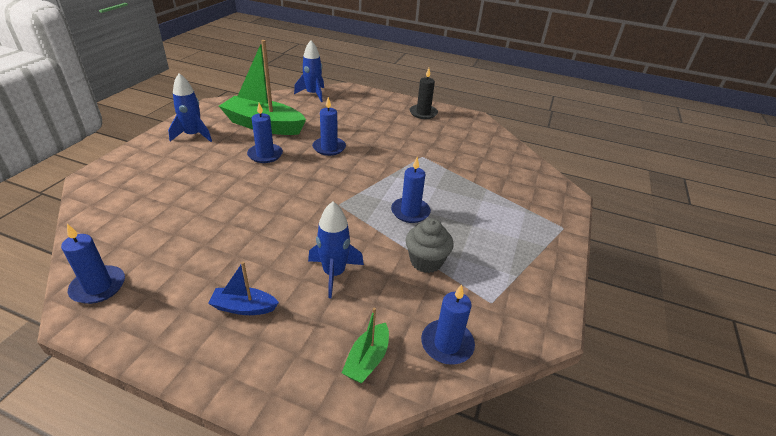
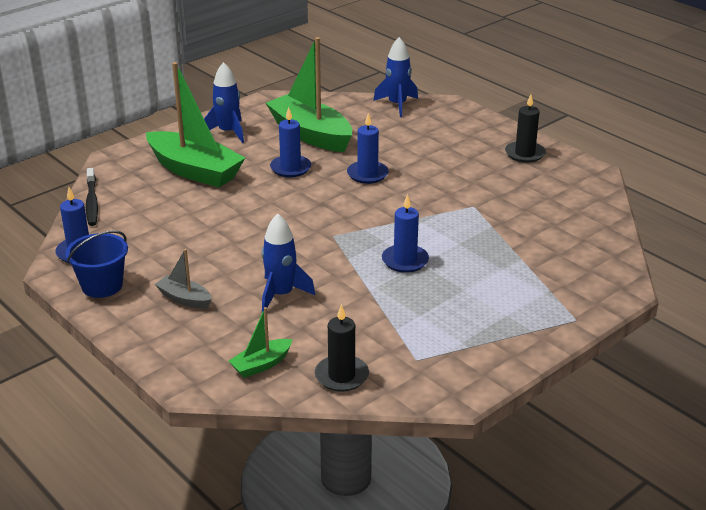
camera: 30 degrees right, 5 degrees down
blue boat [208,262,279,315] -> grey boat [155,249,212,309]
grey cupcake [406,218,454,273] -> none
blue candle [421,284,475,365] -> black candle [315,304,369,392]
none -> blue bucket [65,230,128,298]
none -> black toothbrush [86,168,98,226]
none -> green boat [146,62,245,187]

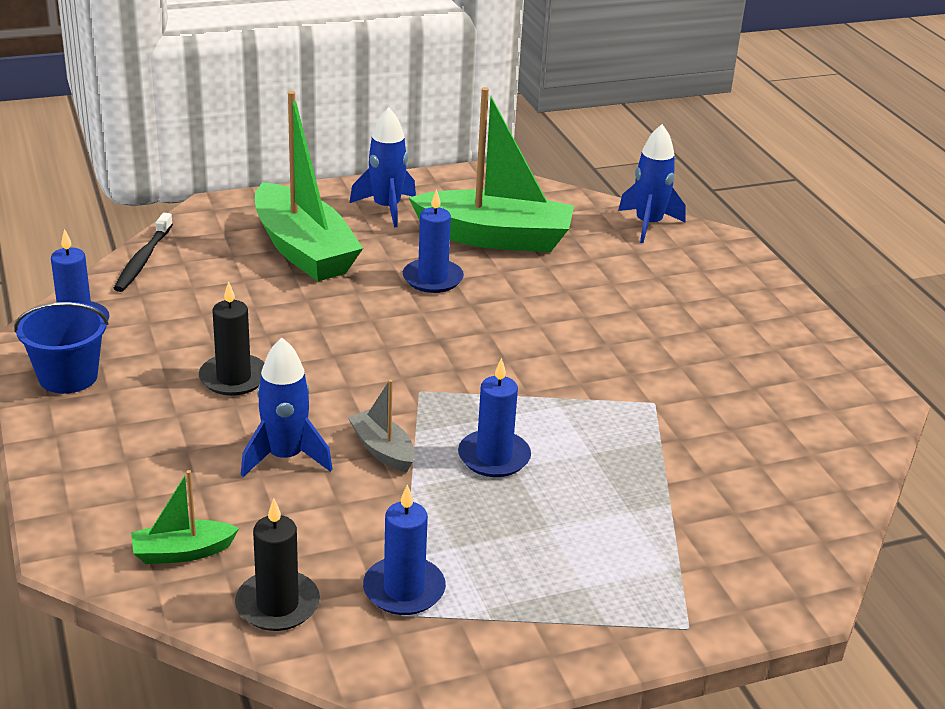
camera: 20 degrees right, 0 degrees up
grey boat [155,249,212,309] -> grey boat moved to [348,379,415,473]
green boat [266,37,352,152] -> green boat turned 120 degrees clockwise [409,87,574,252]
blue candle [347,113,389,184] -> blue candle moved to [363,484,446,615]
black candle [505,94,546,163] -> black candle moved to [199,282,264,396]

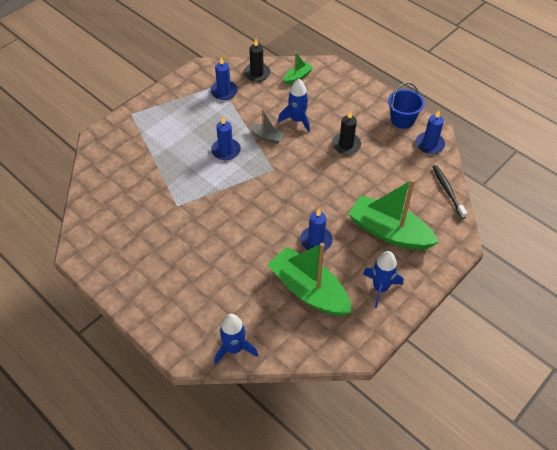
camera: 155 degrees right, 20 degrees up
green boat [409,87,574,252] -> green boat turned 60 degrees clockwise [267,243,352,316]

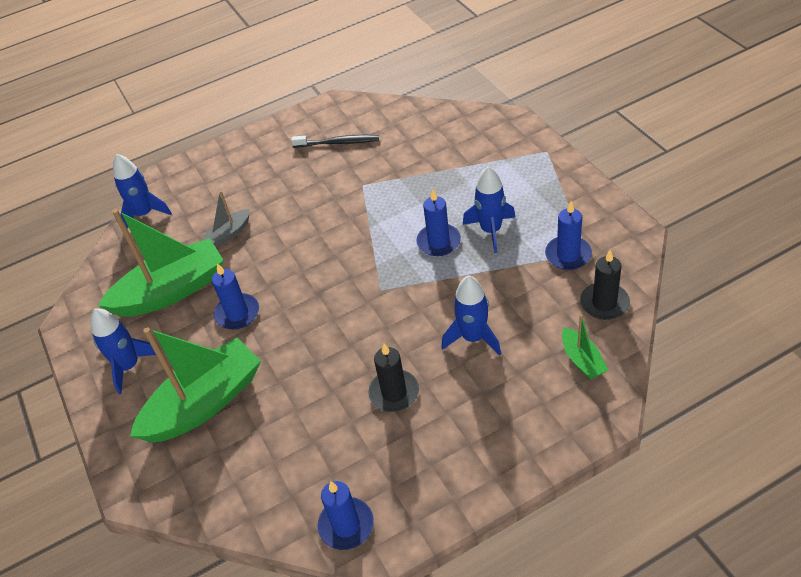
camera: 115 degrees right, 5 degrees down
grey boat [249,109,285,144] -> grey boat moved to [202,191,250,247]
blue bucket [388,82,424,129] -> none
black toothbrush [433,165,468,219] -> black toothbrush moved to [291,135,379,147]
none -> blue rocket [463,166,515,253]

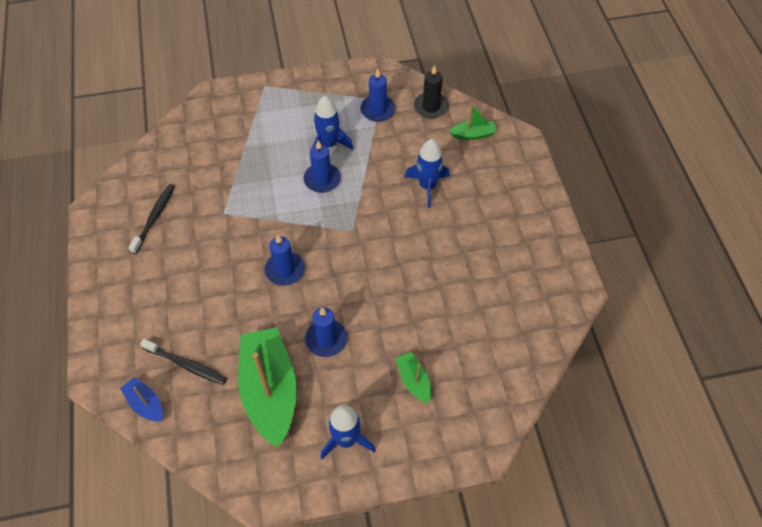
camera: 80 degrees left, 10 degrees up
blue rocket [113,154,172,228] -> blue boat [120,377,163,422]
green boat [130,327,261,443] -> green boat [396,352,431,403], size x0.46
grey boat [202,191,250,247] -> none
blue candle [318,481,374,550] -> blue candle moved to [264,234,305,286]
black candle [368,343,419,412] -> none
none -> black toothbrush [140,339,227,385]

